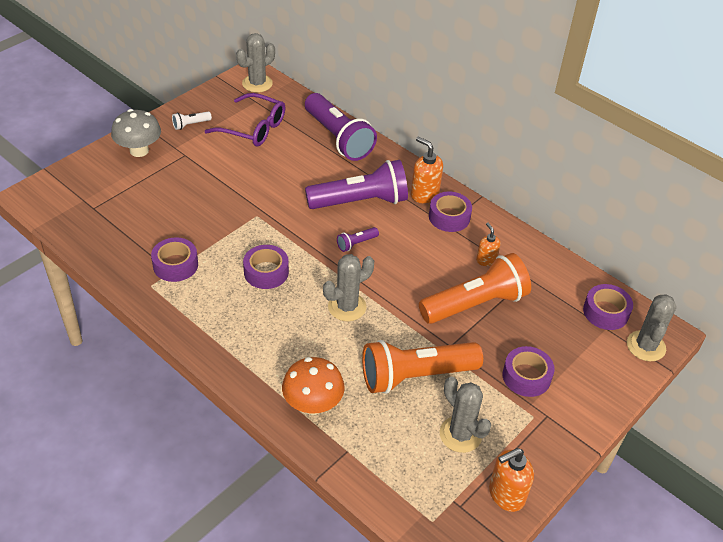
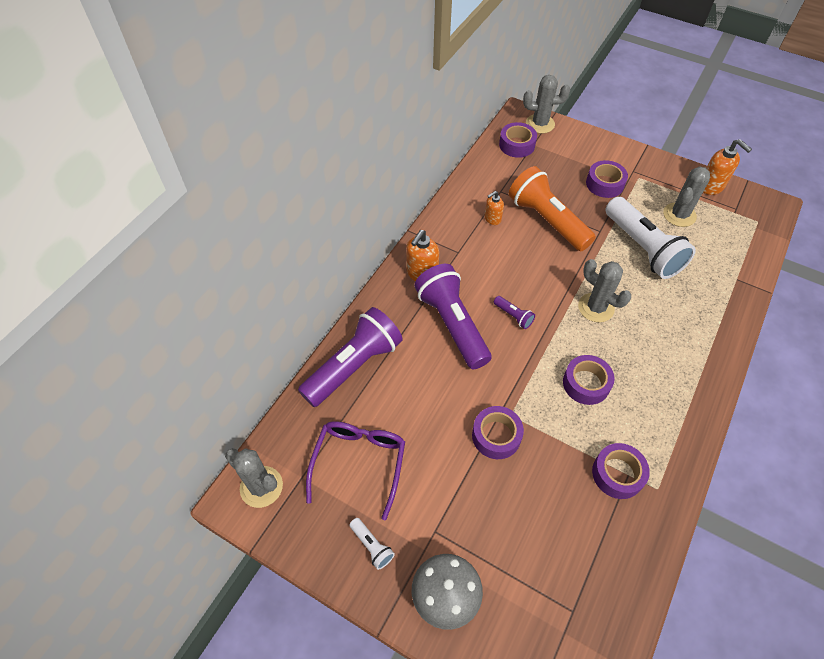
camera: 100 degrees left, 10 degrees up
orange mushroom [282,357,345,415] -> none
orange flashlight [362,340,483,394] -> white flashlight [605,197,696,279]
purple tape [429,192,472,232] -> purple tape moved to [472,406,524,459]

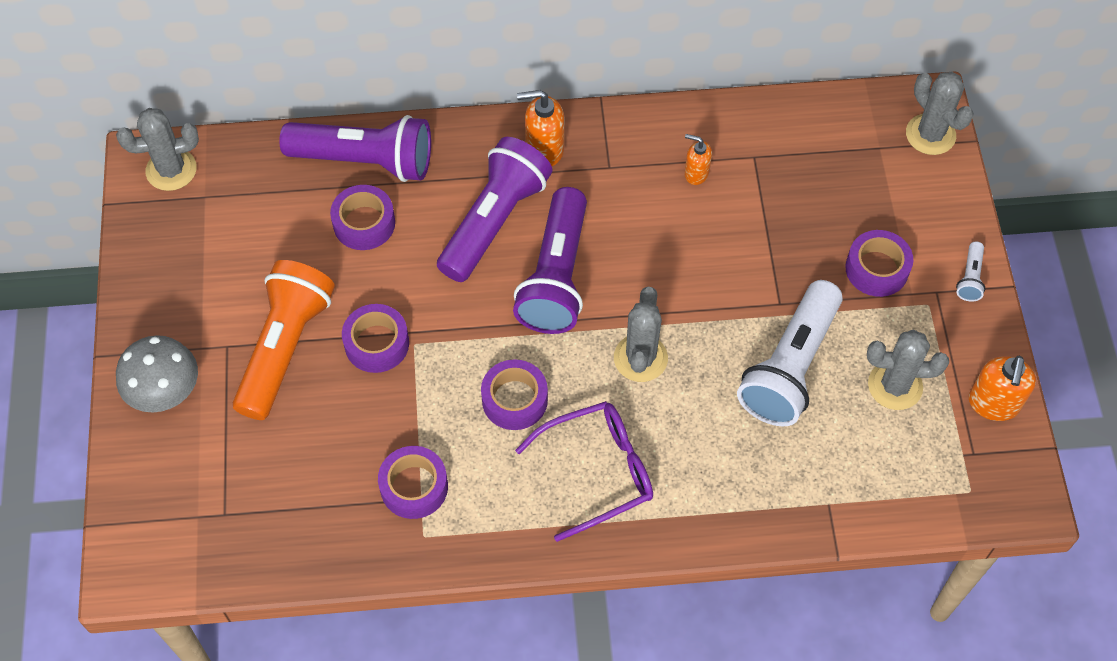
camera: 55 degrees right, 5 degrees up
grey cactus [225,448,283,508] -> grey cactus turned 75 degrees clockwise [116,108,199,191]
purple glasses [306,421,405,520] -> purple glasses moved to [515,401,653,542]
white flashlight [349,518,395,570] -> white flashlight moved to [956,241,985,302]
purple flashlight [494,296,535,329] -> purple flashlight [513,187,587,334], size x2.42
purple tape [499,122,537,158] -> purple tape moved to [330,185,395,250]
orange flashlight [509,166,596,251] -> orange flashlight moved to [233,260,335,420]

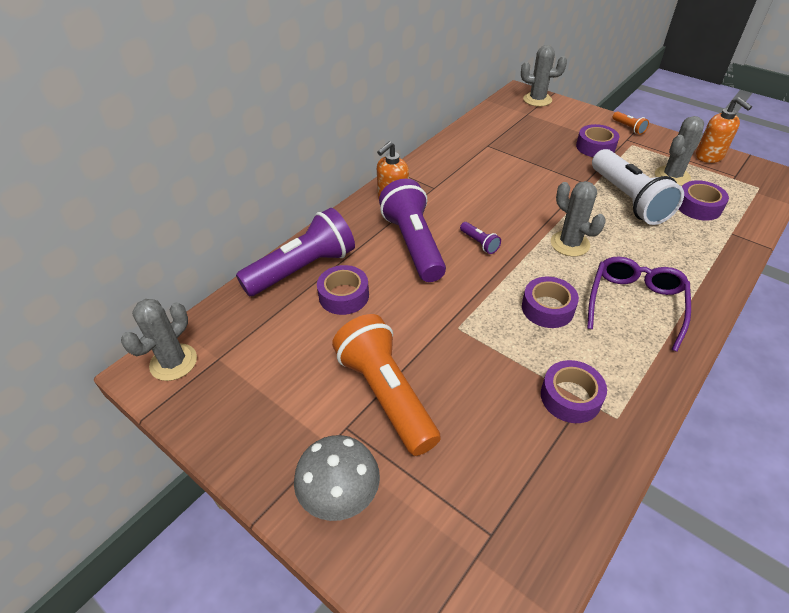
camera: 45 degrees left, 15 degrees down
purple tape [342,304,409,373] -> purple tape moved to [678,180,729,221]
purple flashlight [513,187,587,334] -> purple flashlight [460,222,501,254], size x0.41
orange soap dispenser [684,134,712,185] -> none
white flashlight [956,241,985,302] -> orange flashlight [613,112,649,135]

